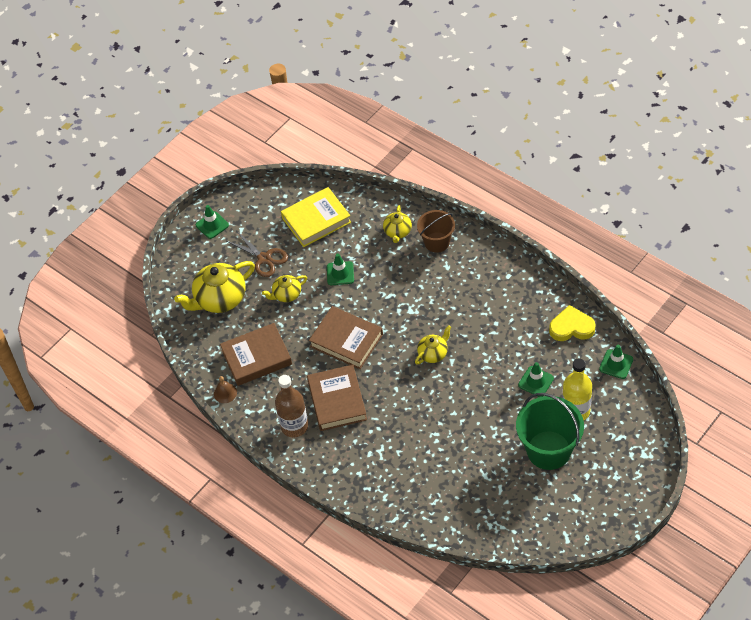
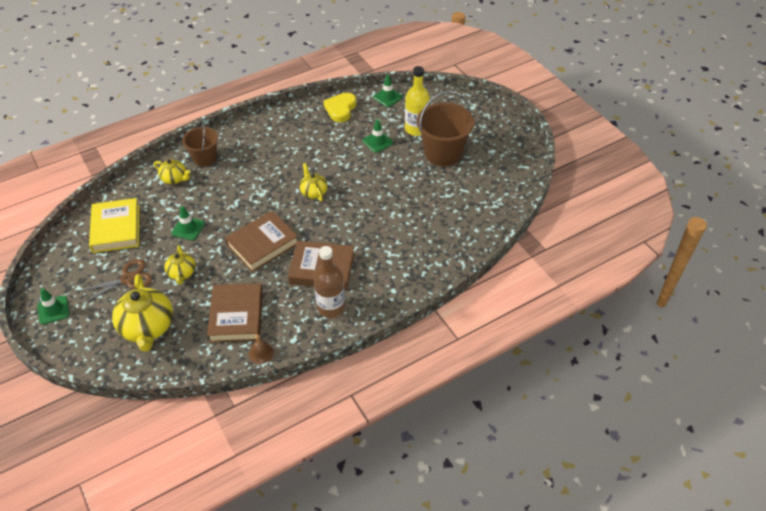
camera: 75 degrees left, 5 degrees down
green bucket [516,393,584,470] -> brown bucket [417,91,474,166]

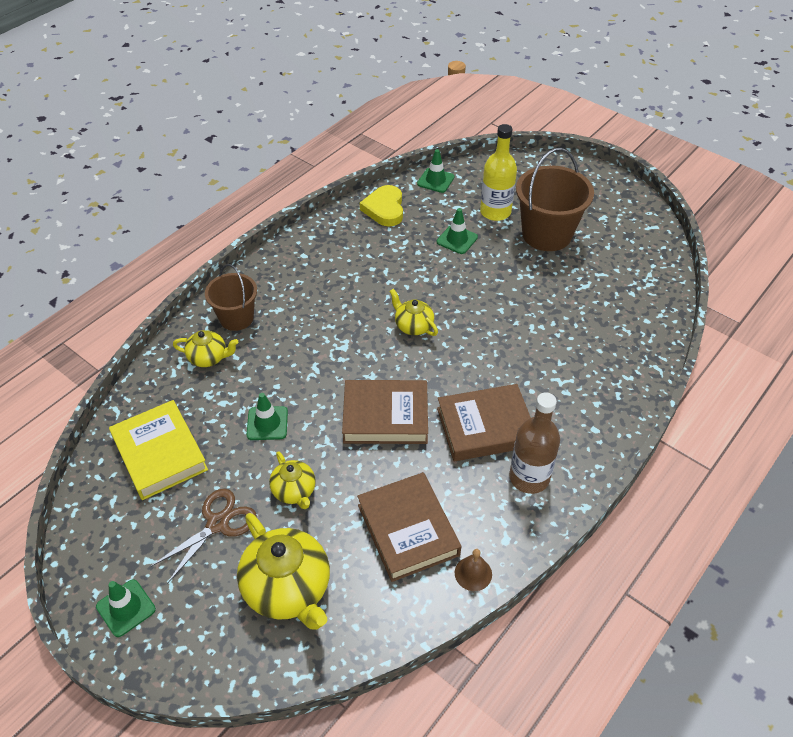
camera: 20 degrees left, 0 degrees up
brown book [225,211,298,272] -> brown book turned 60 degrees clockwise [342,380,428,444]

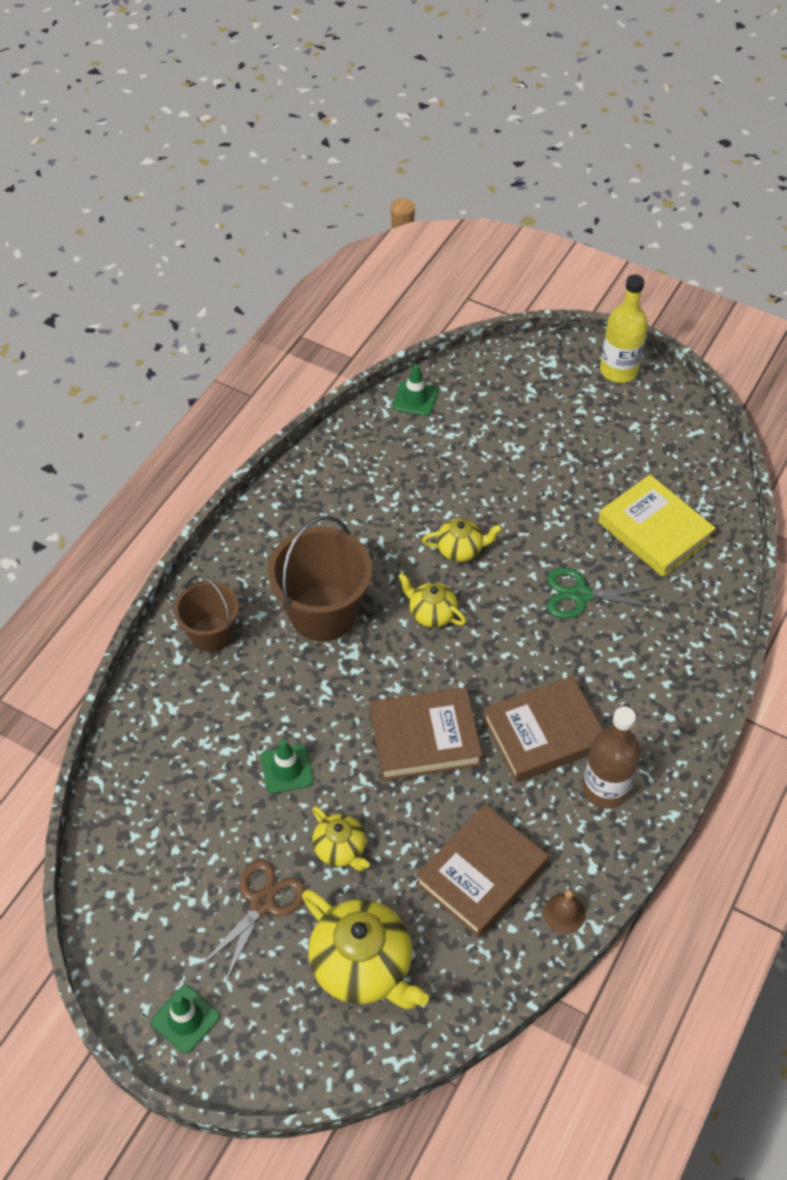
camera: 10 degrees left, 5 degrees up
yellow book [109,400,208,500] -> yellow book moved to [598,474,716,577]
yellow teapot [173,330,238,367] -> yellow teapot moved to [422,518,502,562]
brown book [357,472,461,582] -> brown book turned 75 degrees clockwise [416,804,549,938]
yellow heart [360,185,403,227] -> none
green traffic cone [437,208,478,254] -> none
yellow bottle [480,124,517,221] -> yellow bottle moved to [600,274,648,383]
brown bucket [516,148,594,251] -> brown bucket moved to [268,515,372,641]
none -> green scissors [547,568,658,619]

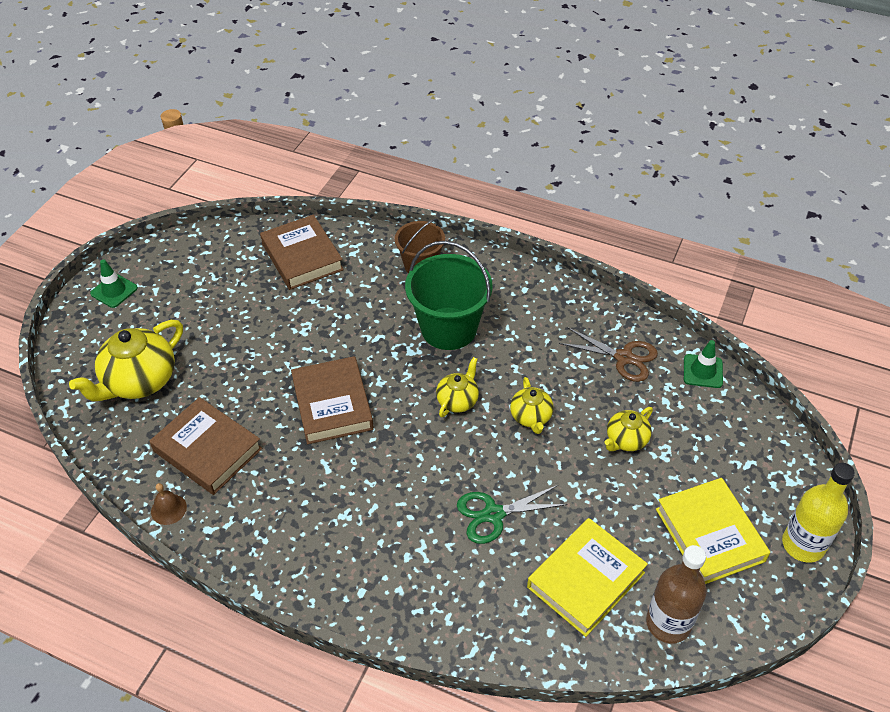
camera: 85 degrees right, 5 degrees down
brown scissors [200,860,306,983] -> brown scissors moved to [559,327,658,382]
green traffic cone [261,739,313,794] -> none
brown bucket [268,515,372,641] -> green bucket [405,241,493,350]
yellow teapot [312,806,370,871] -> yellow teapot moved to [604,407,653,451]
brown book [483,676,603,783] -> brown book moved to [260,215,344,290]
green scissors [547,568,658,619] -> green scissors turned 105 degrees counterclockwise [457,485,568,544]
brown bottle [582,707,640,809] -> brown bottle moved to [646,545,707,644]
none -> yellow book [656,478,770,584]

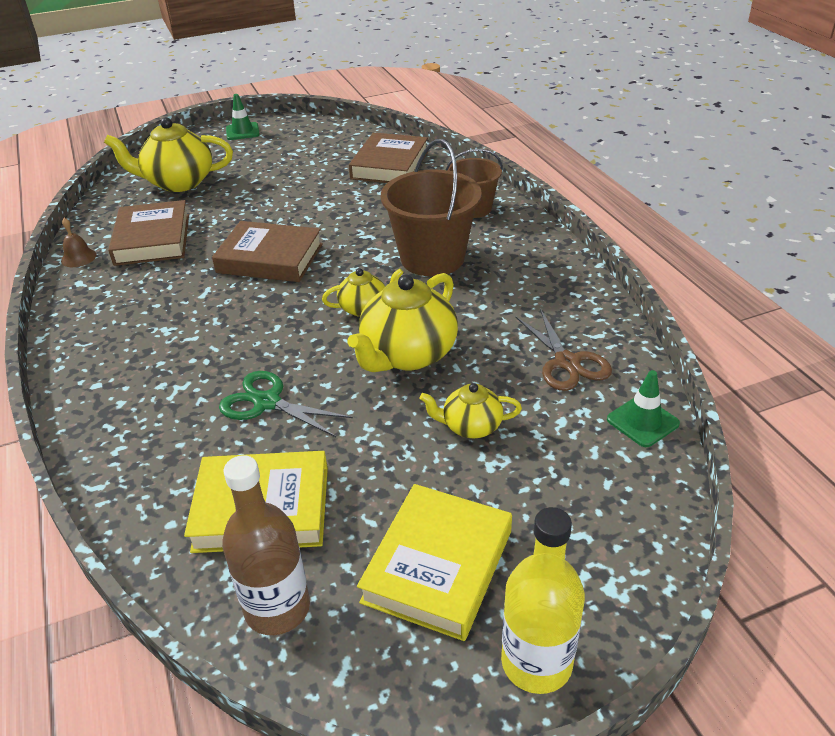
camera: 45 degrees right, 10 degrees down
brown book [291,356,374,444] -> brown book turned 75 degrees clockwise [212,221,323,282]
green bucket [405,241,493,350] -> brown bucket [381,139,482,276]
yellow teapot [510,377,554,434] -> yellow teapot [348,273,458,372], size x1.82

